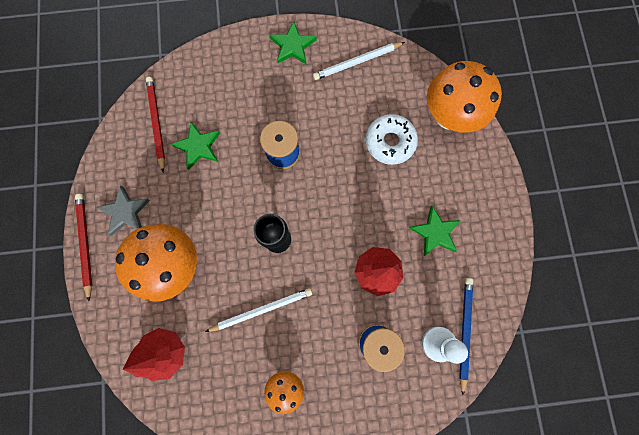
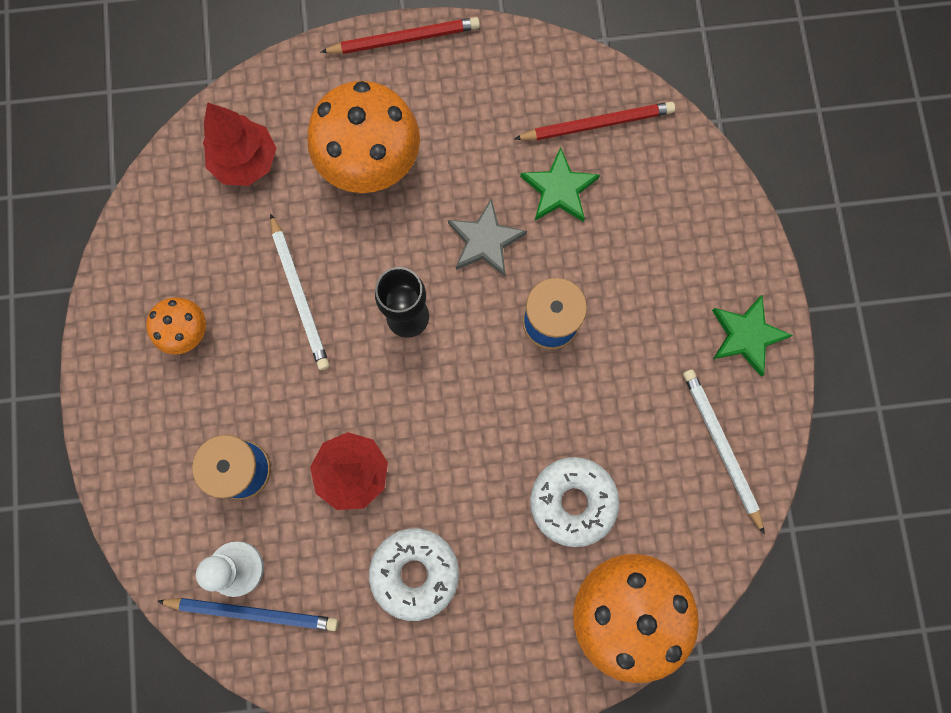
camera: 90 degrees right, 0 degrees up
grey star [97,185,150,236] -> grey star moved to [448,198,527,276]
green star [409,206,461,256] -> white donut [369,528,459,621]

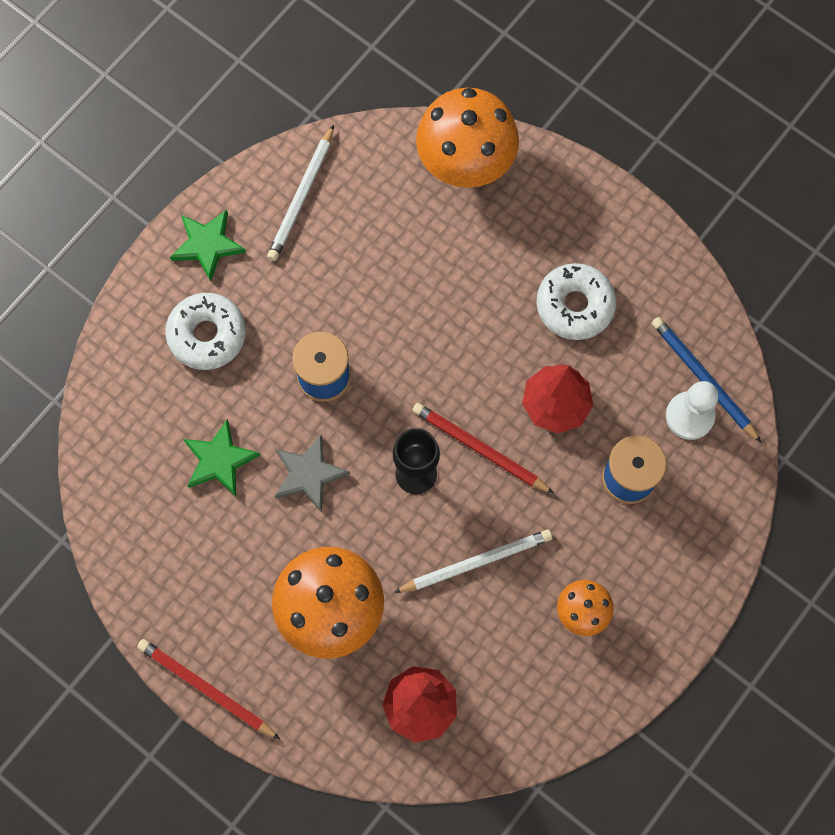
camera: 135 degrees left, 5 degrees down
white pencil [270,213,329,370] -> white pencil turned 45 degrees clockwise [394,530,552,593]
red pencil [514,101,675,141] -> red pencil moved to [412,403,554,494]
white donut [530,457,619,547] -> white donut moved to [165,293,246,370]

